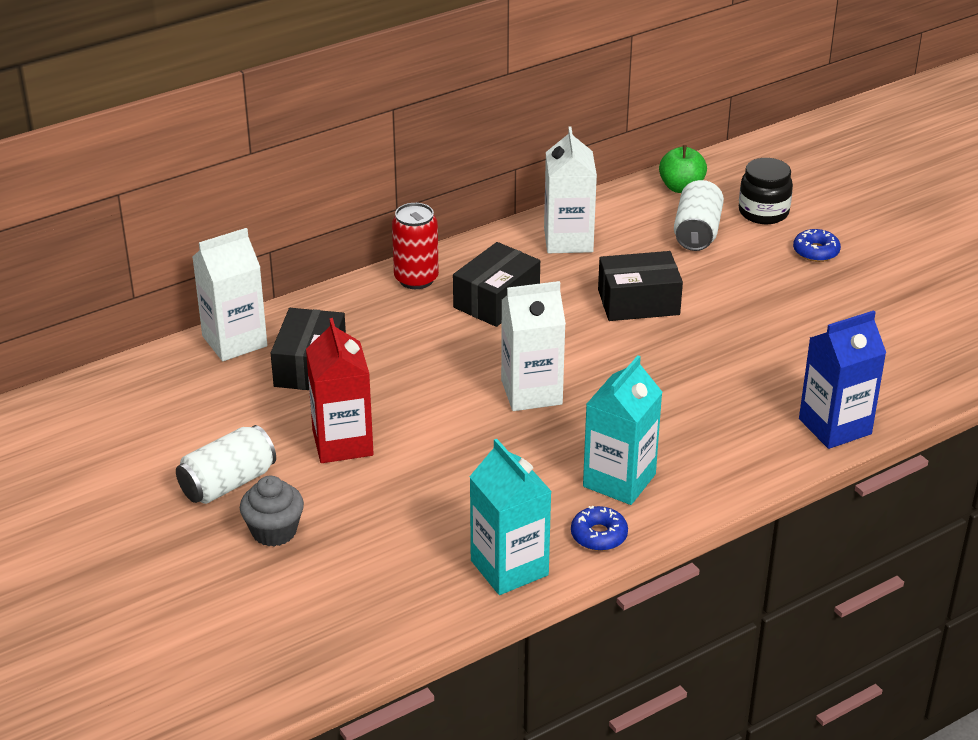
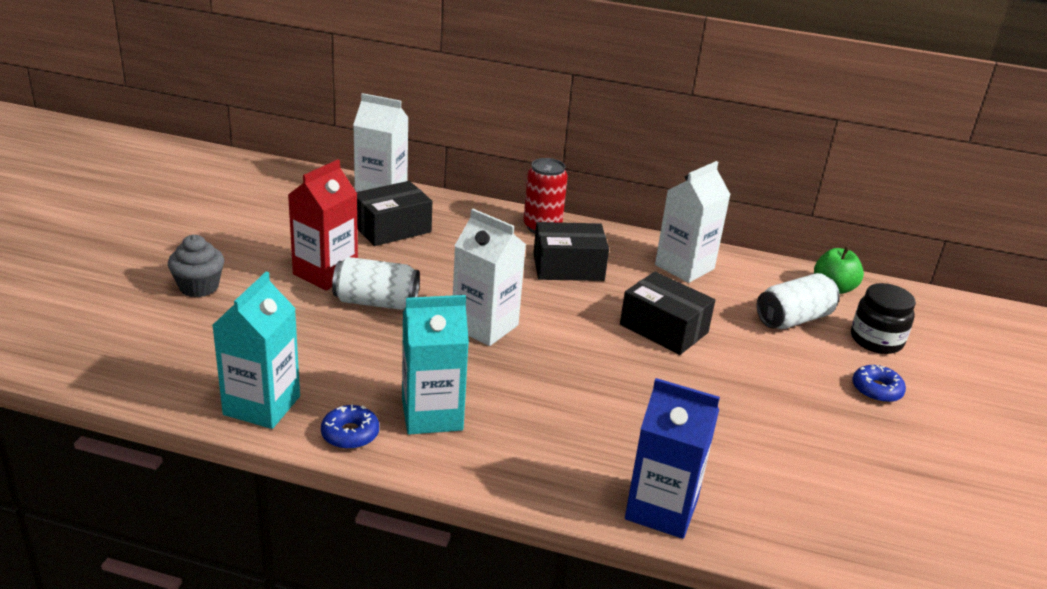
camera: 45 degrees right, 5 degrees down
white can [176,425,276,504] -> white can moved to [332,257,420,310]

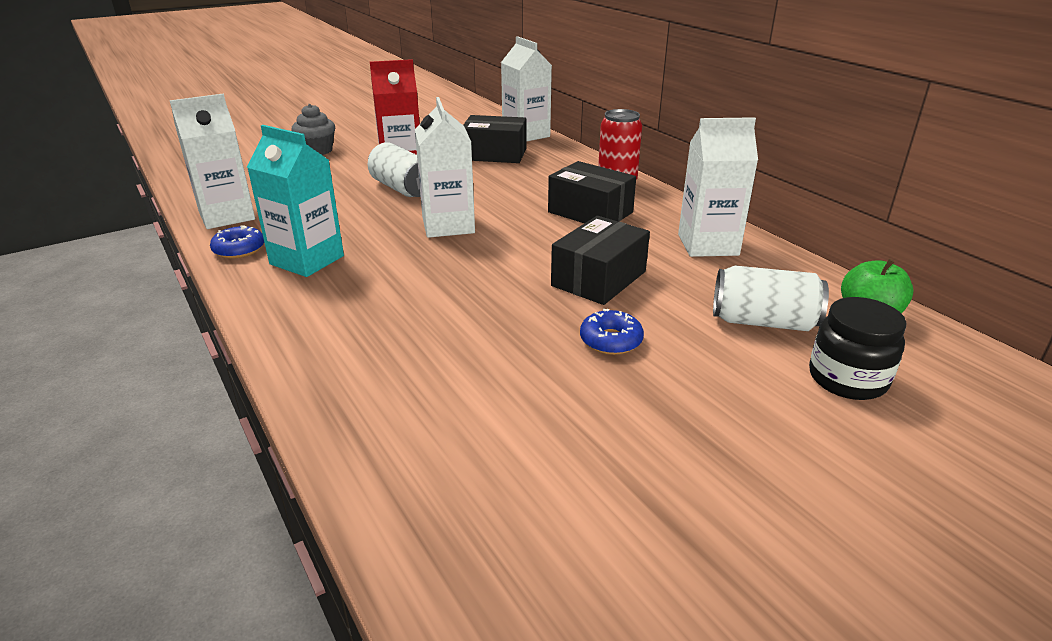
camera: 45 degrees right, 0 degrees up
turquoise carton [212,272,300,429] -> white carton [169,94,255,229]
black box [620,272,715,355] -> black box turned 45 degrees clockwise [551,216,650,305]
blue carton [625,378,720,539] -> none
blue donut [853,365,906,403] -> blue donut moved to [580,309,644,355]

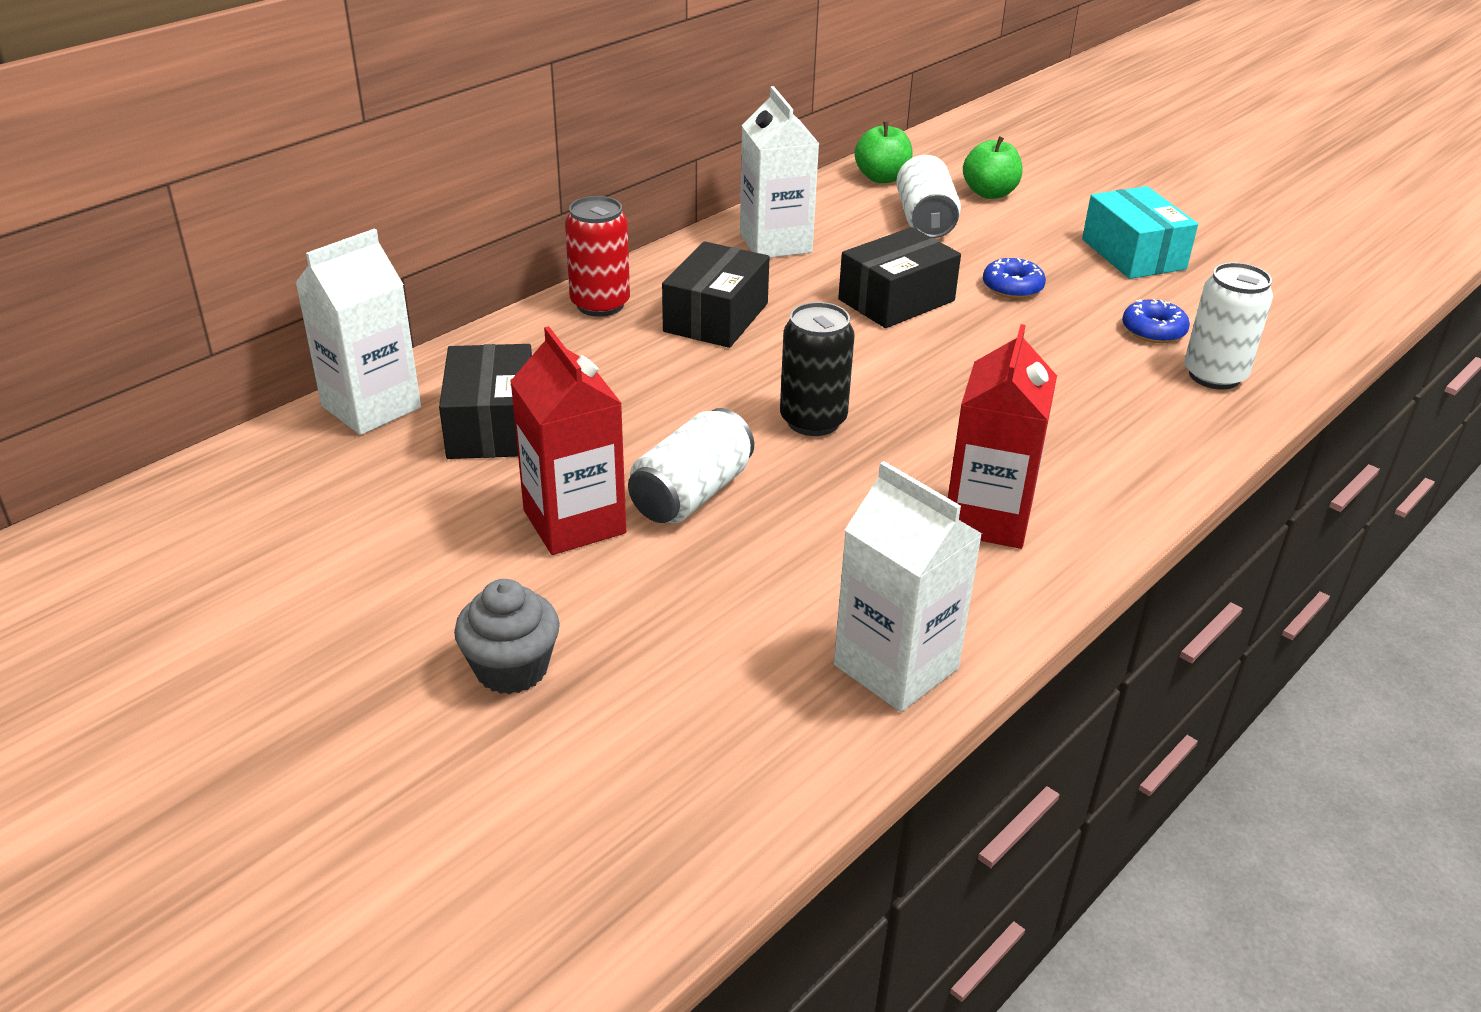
camera: 105 degrees left, 5 degrees up
blue donut [210,225,264,259] -> blue donut moved to [1122,299,1190,343]
turquoise carton [247,125,344,277] -> red carton [948,324,1057,549]
white carton [415,97,475,238] -> black can [780,302,855,436]
black box [551,216,650,305] -> black box turned 60 degrees counterclockwise [838,227,961,328]
black jar [809,297,907,400] -> green apple [963,136,1022,199]
none -> turquoise box [1082,186,1198,279]
none -> white can [1184,262,1273,390]

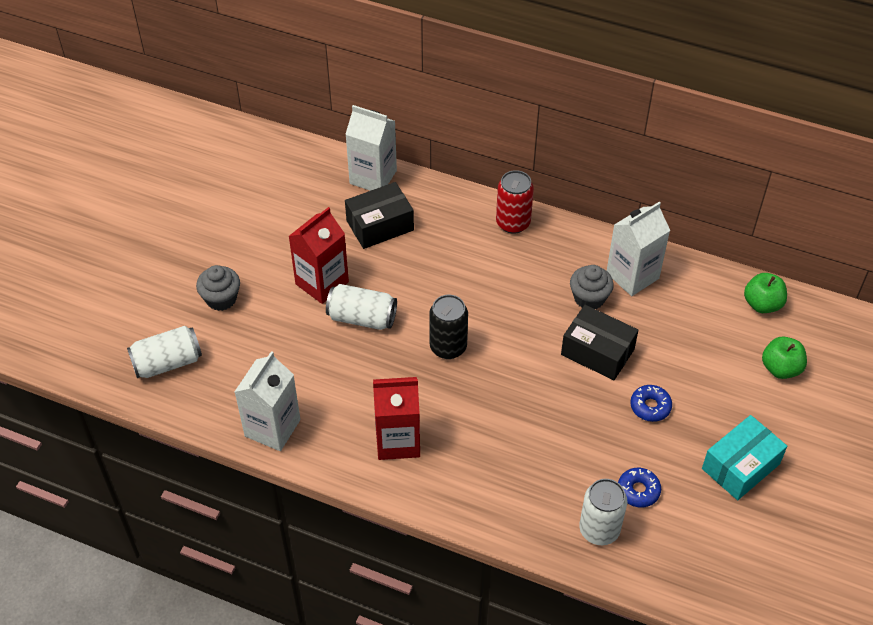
camera: 70 degrees right, 15 degrees up
black box [662,241,770,348] -> none
white can [896,155,961,238] -> white can moved to [127,326,202,378]
none -> grey cupcake [570,265,614,309]

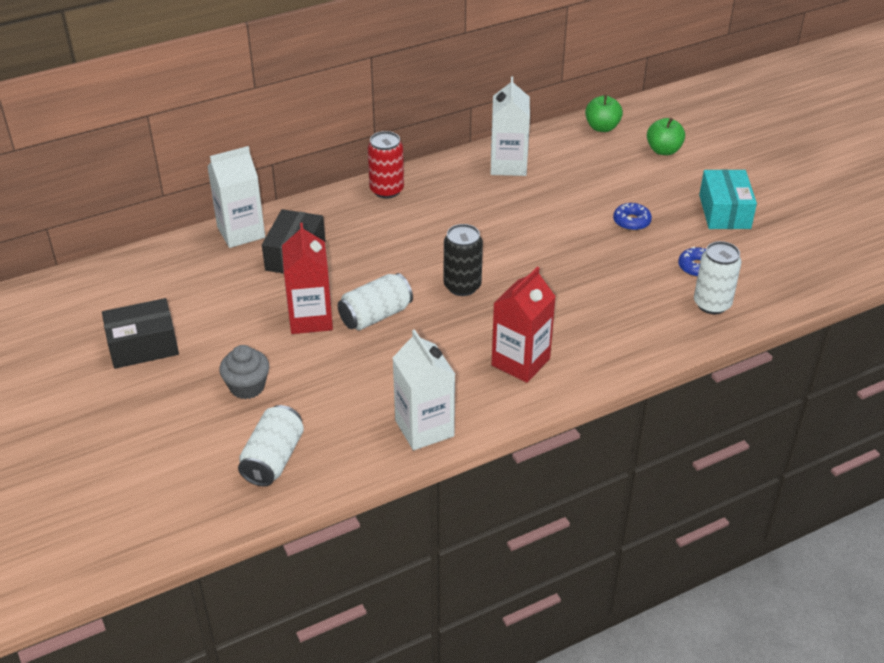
camera: 50 degrees left, 10 degrees down
black box [561,305,638,380] -> black box moved to [102,298,179,369]
grey cupcake [570,265,614,309] -> none

